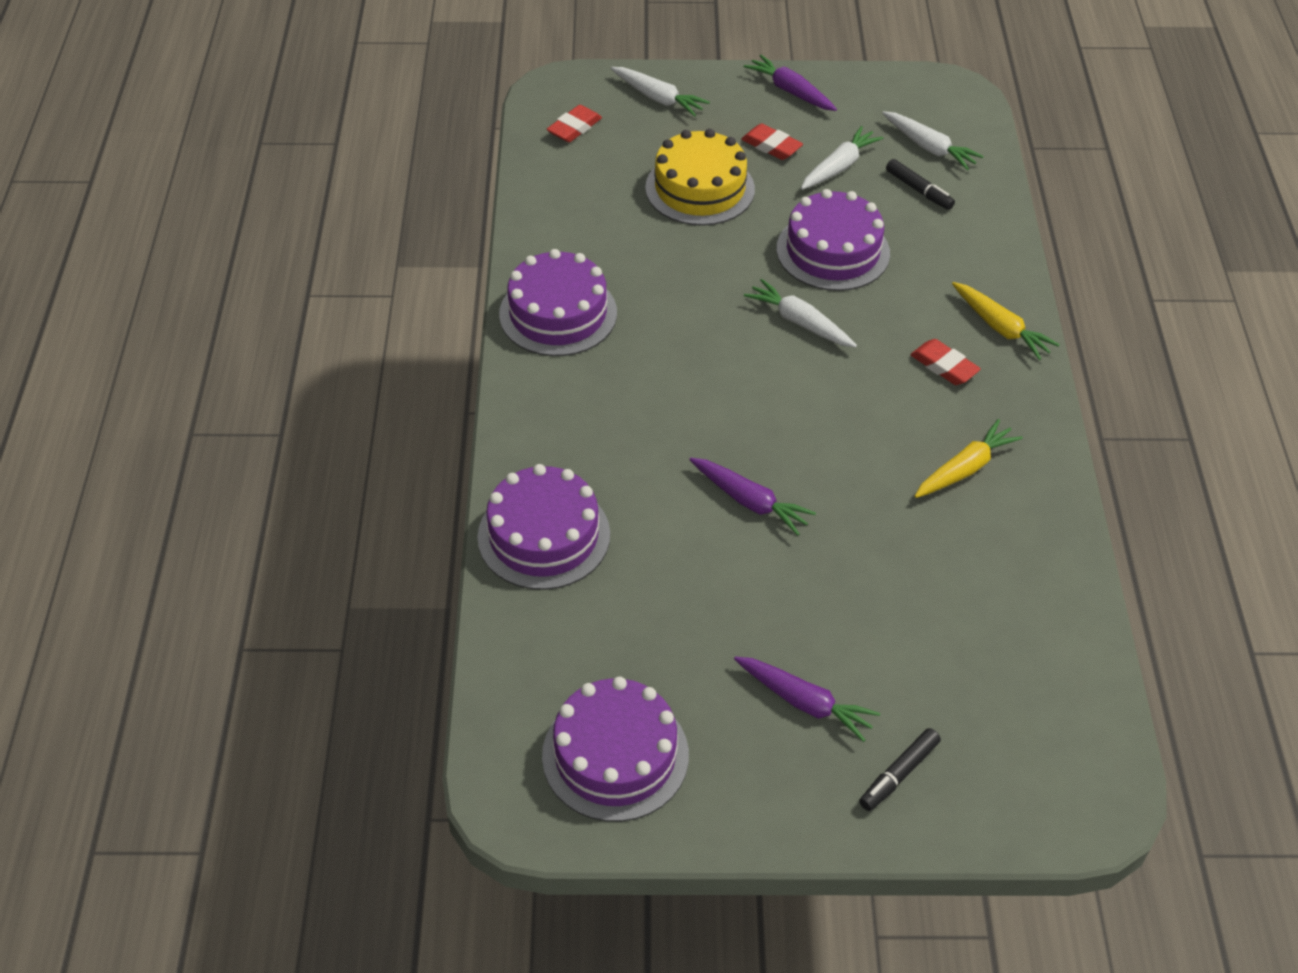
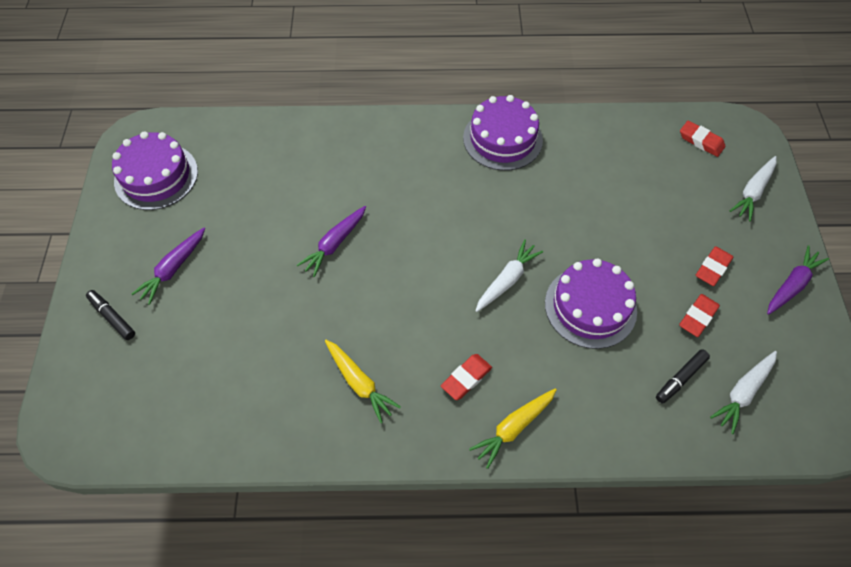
camera: 90 degrees right, 10 degrees up
purple cake [477,464,610,590] -> none
yellow cake [645,129,755,226] -> none
white carrot [801,126,883,190] -> red eraser [679,294,720,337]

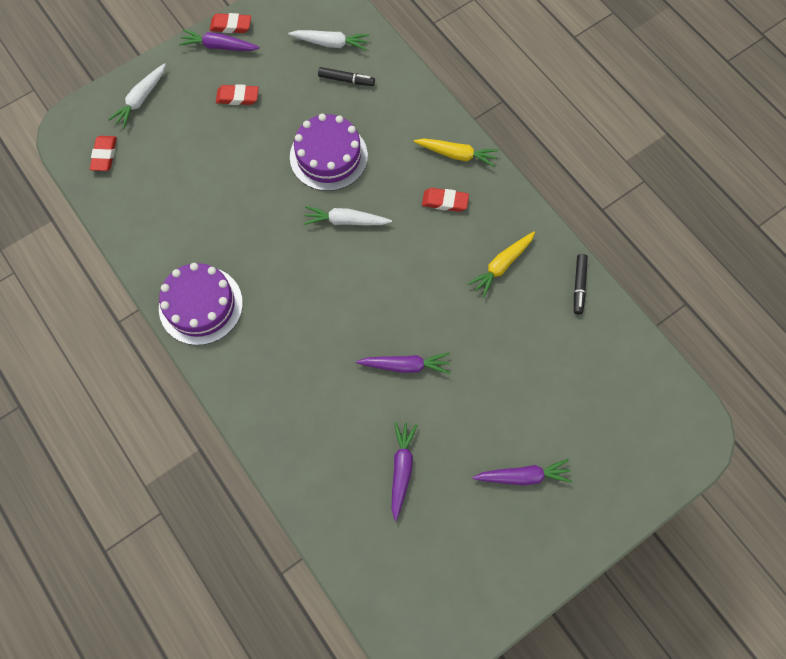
camera: 125 degrees left, 10 degrees up
black marker [86,290,135,340] -> black marker moved to [574,254,588,314]
purple cake [112,132,198,210] -> none
yellow carrot [325,340,401,423] -> yellow carrot turned 150 degrees counterclockwise [467,231,535,298]
red eraser [679,294,720,337] -> red eraser moved to [210,13,251,33]
white carrot [730,156,777,221] -> white carrot turned 120 degrees clockwise [108,63,166,129]
none -> purple carrot [392,422,418,521]

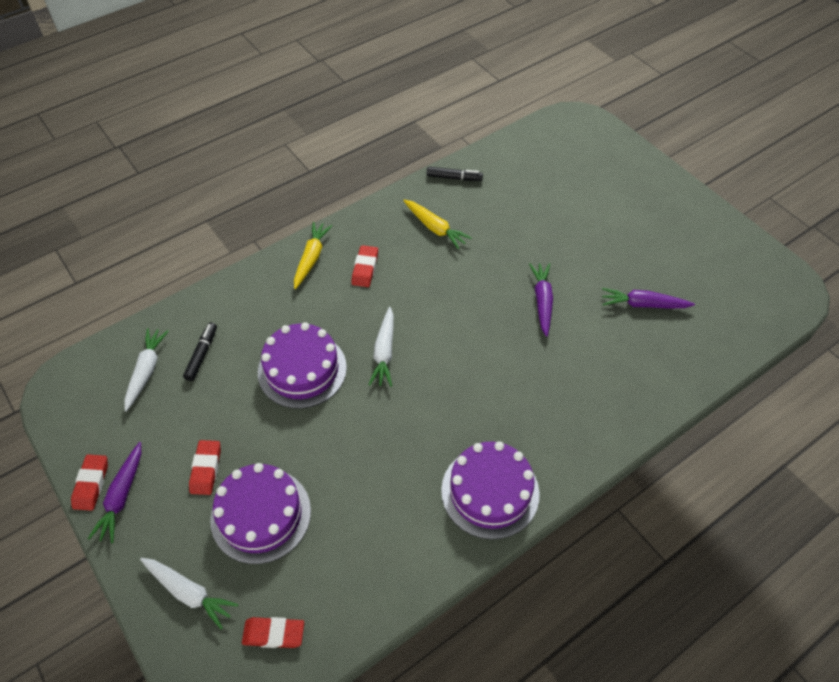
camera: 90 degrees left, 15 degrees down
purple carrot [473,459,572,485] -> none
none -> purple cake [210,463,311,564]

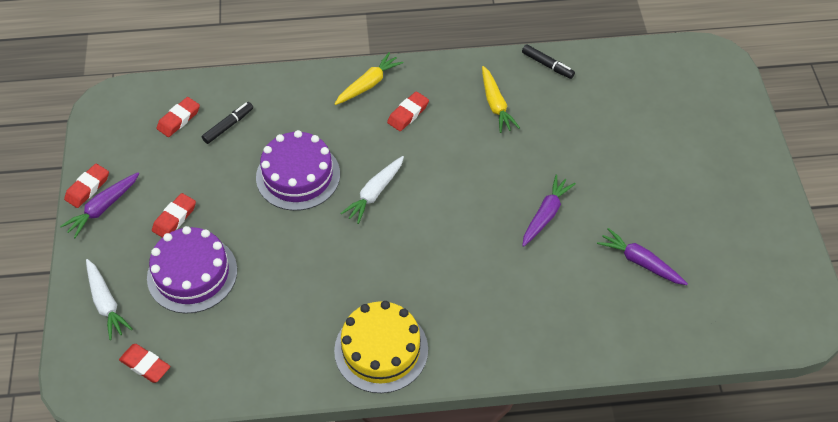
camera: 30 degrees right, 0 degrees up
white carrot [124,328,169,412] -> red eraser [157,97,200,137]
purple cake [441,441,540,539] -> yellow cake [334,301,428,393]

